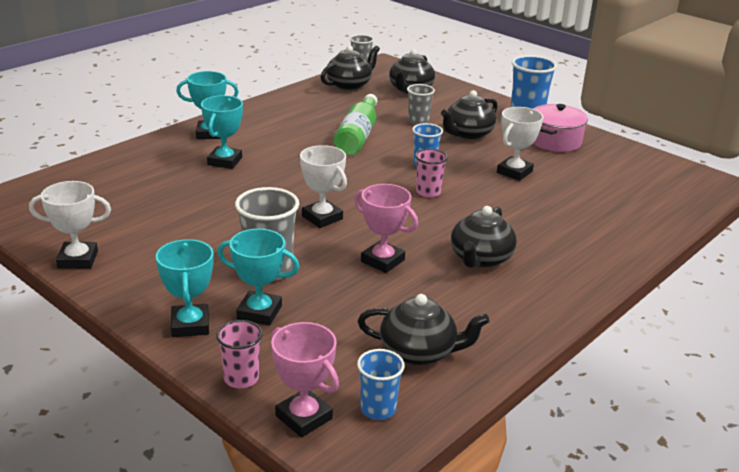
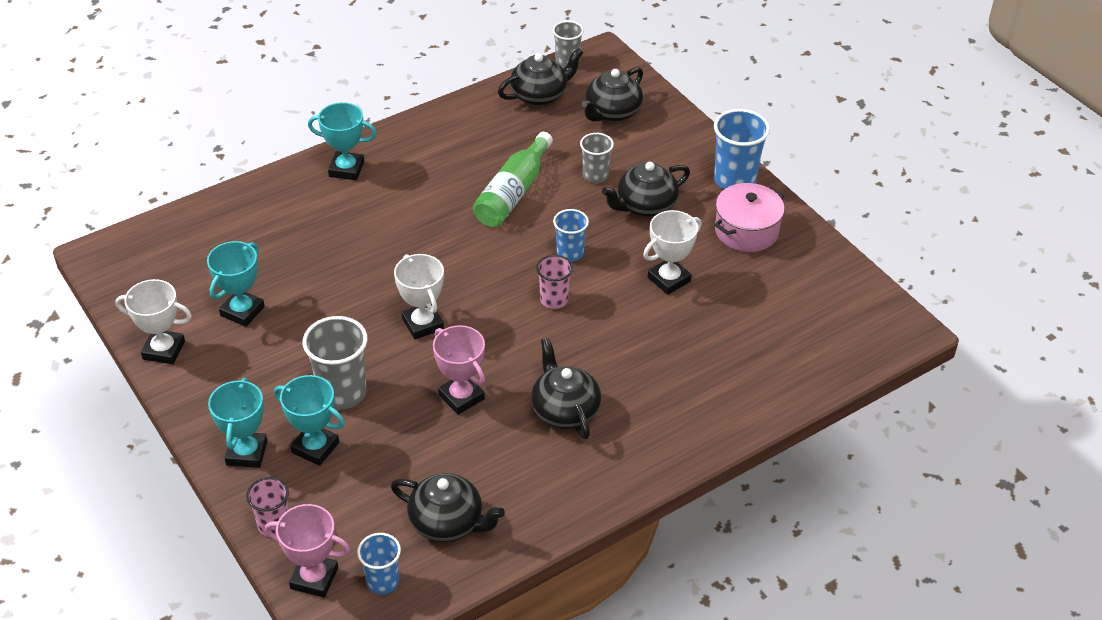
camera: 15 degrees right, 15 degrees up
turquoise trophy [201,95,243,169] -> turquoise trophy moved to [207,241,265,327]
pink trophy [271,322,339,437] -> pink trophy turned 45 degrees counterclockwise [265,504,350,598]
black teapot [451,206,517,268] -> black teapot turned 120 degrees clockwise [531,338,601,439]

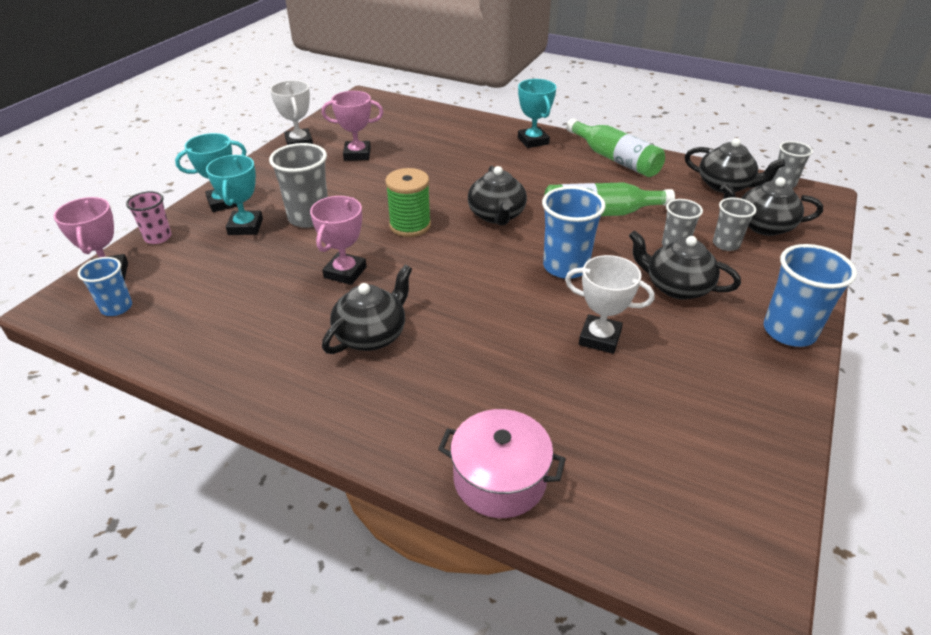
camera: 60 degrees right, 5 degrees down
turquoise trophy [207,241,265,327] -> pink trophy [322,91,383,161]
black teapot [391,473,505,542] -> black teapot moved to [468,166,527,225]
white trophy [394,254,444,340] -> green spool [385,168,431,237]
pink cup [536,255,573,309] -> none
blue cup [553,209,589,262] -> blue cup [542,186,606,278], size x1.64
pink pot [714,183,785,252] -> pink pot moved to [438,409,566,518]
none -> green bottle [566,118,665,177]
none -> grey cup [713,198,756,251]

